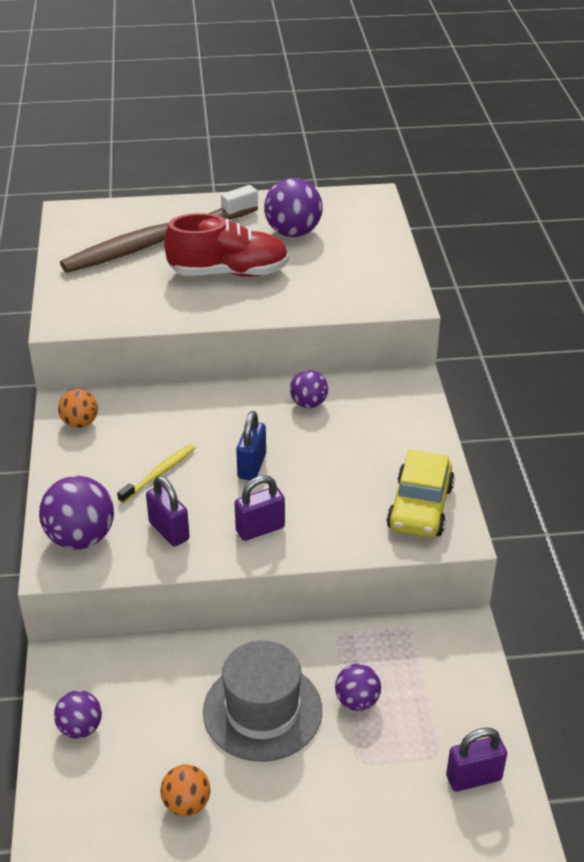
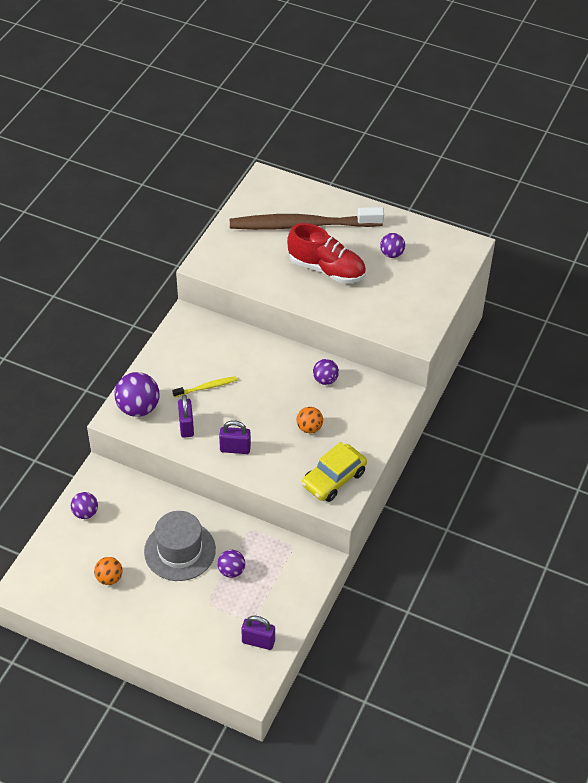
camera: 30 degrees right, 10 degrees up
orange ball [58,389,98,428] -> orange ball moved to [297,407,323,433]
blue padlock [236,411,266,480] -> none
purple ball [264,178,323,237] -> purple ball [380,233,405,258], size x0.59

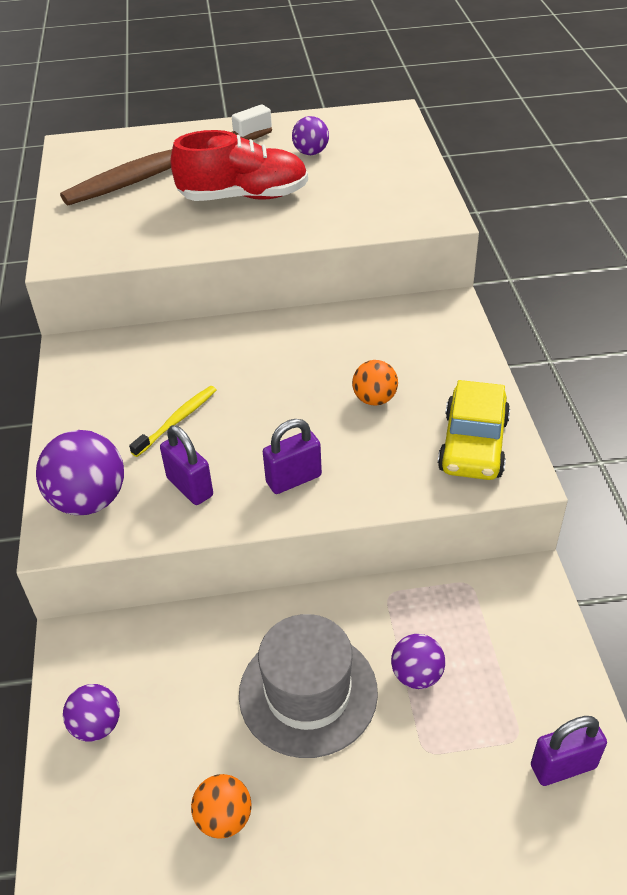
camera: 30 degrees left, 5 degrees down
purple ball [313,359,339,385] -> none

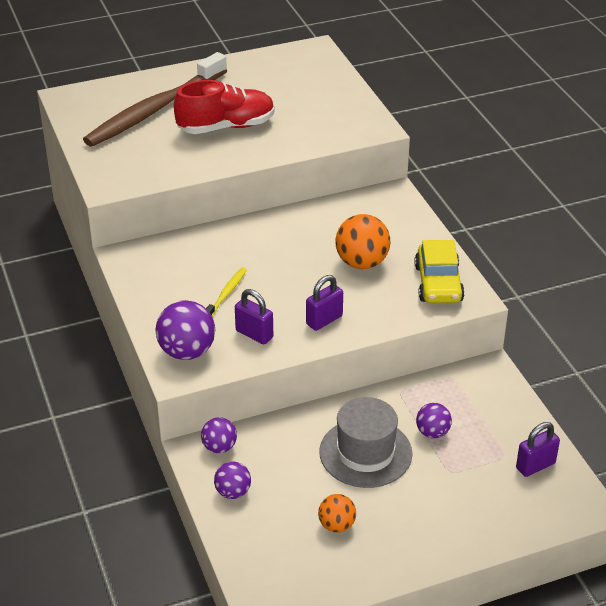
camera: 15 degrees left, 5 degrees down
purple ball [292,116,329,155] -> purple ball moved to [201,417,237,453]
orange ball [352,360,398,406] -> orange ball [335,214,390,269], size x1.68

